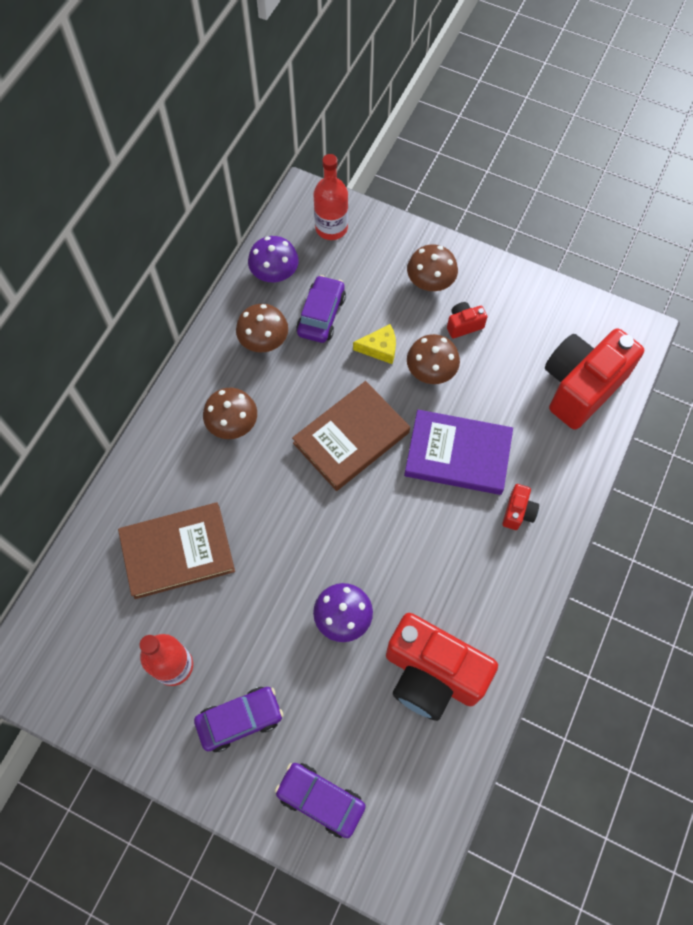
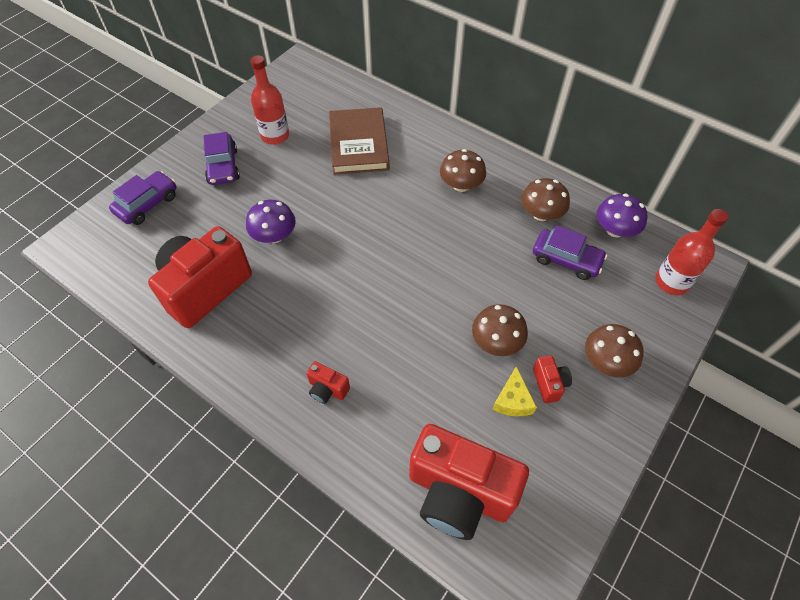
camera: 100 degrees right, 10 degrees down
brown book [292,381,410,491] -> none
yellow cheese [353,324,396,364] -> yellow cheese moved to [492,366,537,417]
purple book [404,410,513,495] -> none
red camera [545,328,644,430] -> red camera turned 150 degrees clockwise [409,424,529,540]

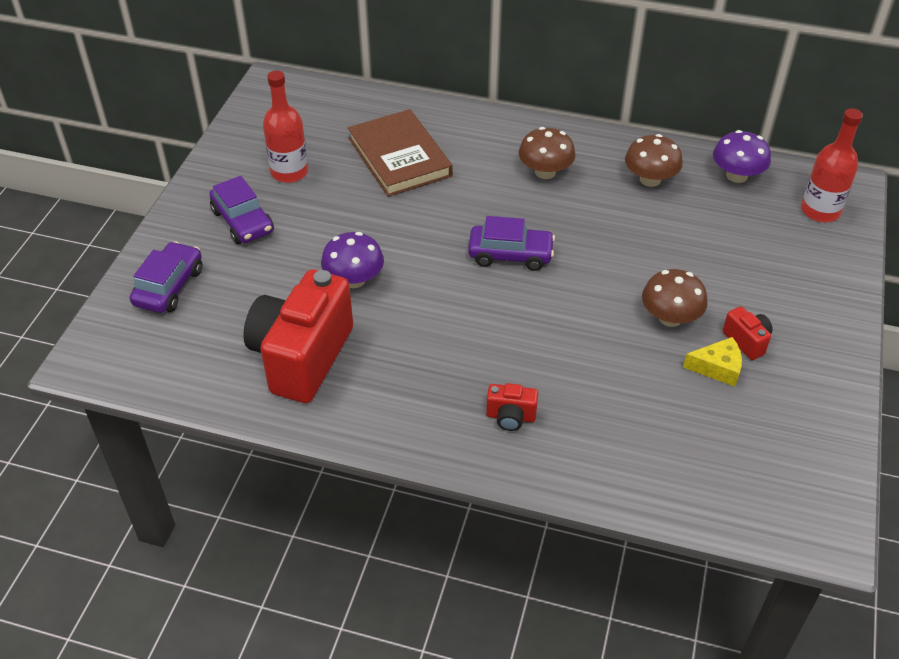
camera: 20 degrees left, 10 degrees down
red camera [409,424,529,540] -> none
yellow cheese [492,366,537,417] -> yellow cheese turned 75 degrees counterclockwise [683,337,742,387]
purple car [533,225,607,280] -> purple car moved to [468,216,555,271]
brown mushroom [585,324,644,378] -> none

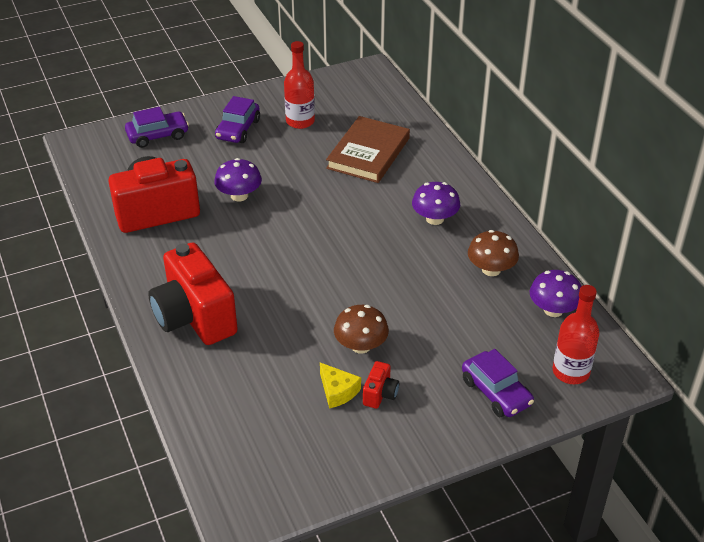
camera: 50 degrees right, 5 degrees down
purple car [468,216,555,271] -> purple car moved to [462,349,534,417]
red camera [486,383,538,431] -> red camera [148,243,238,345], size x2.38
brown mushroom [518,127,576,179] -> purple mushroom [412,182,460,225]

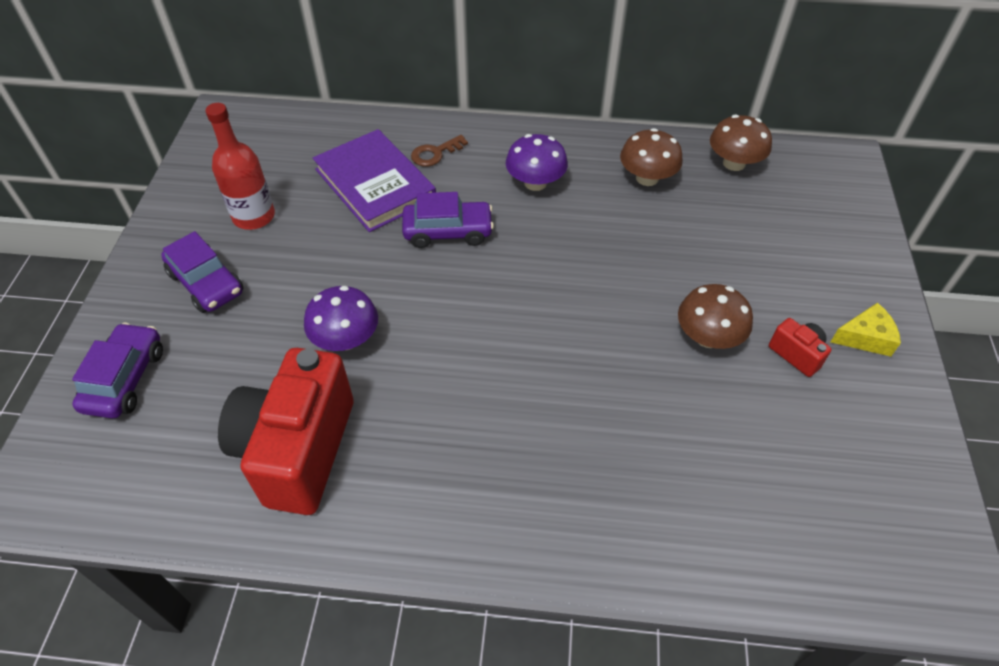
camera: 60 degrees left, 10 degrees up
red camera [148,243,238,345] -> none
yellow cheese [320,363,361,408] -> yellow cheese moved to [831,303,901,357]
brown book [326,116,410,183] -> purple book [313,129,436,232]
purple car [462,349,534,417] -> purple car moved to [402,192,494,248]
purple mushroom [530,270,582,317] -> brown mushroom [710,115,772,171]
red bottle [553,285,599,384] -> none
none -> brown key [411,135,468,167]

